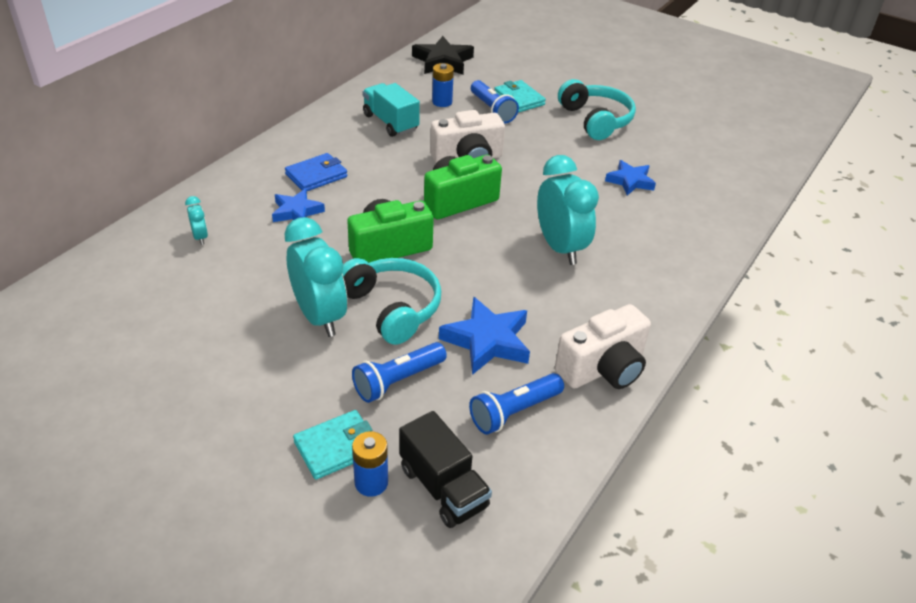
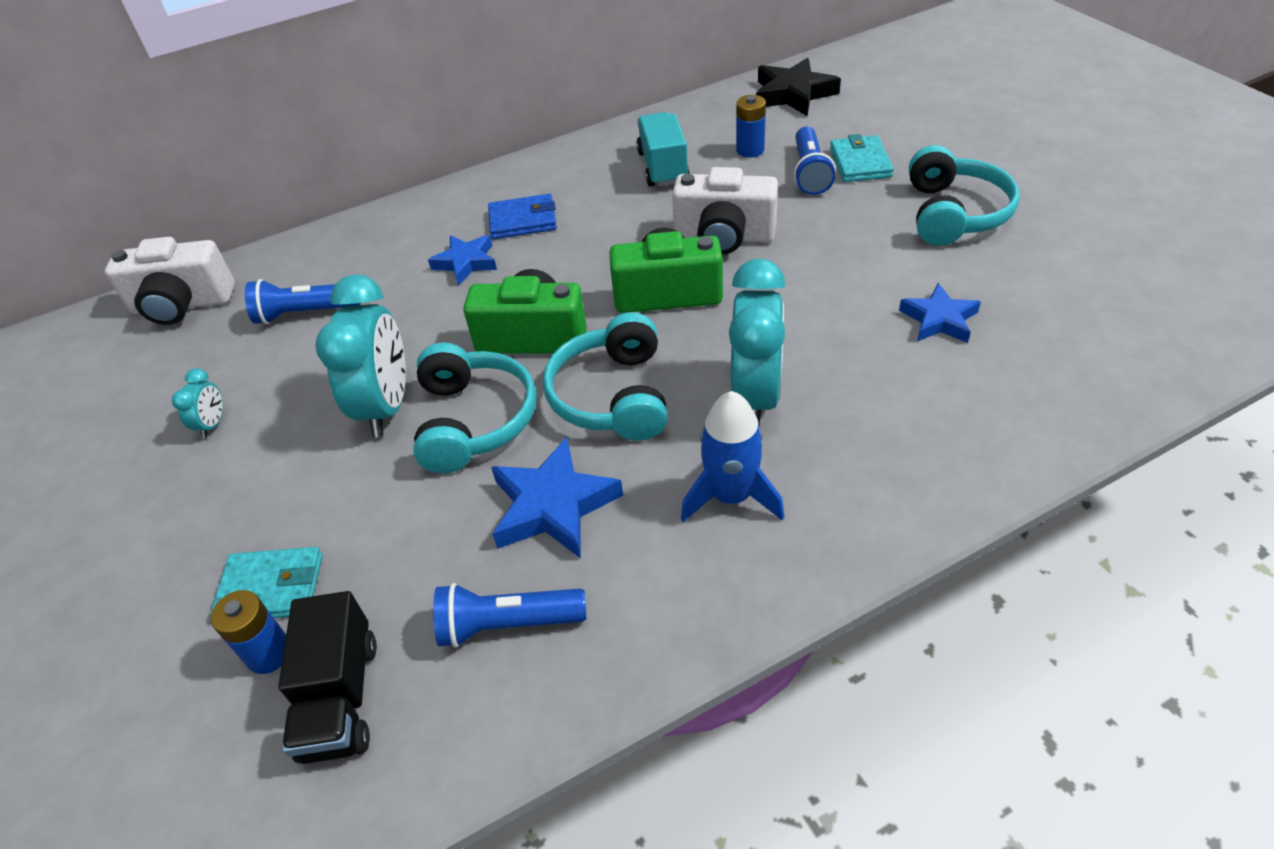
camera: 35 degrees right, 5 degrees up
turquoise clock [185,196,208,245] -> turquoise clock moved to [172,368,223,438]
blue flashlight [352,342,447,403] -> blue flashlight moved to [245,279,361,324]
white camera [555,304,651,389] -> white camera moved to [105,237,235,325]
none -> turquoise headphones [543,312,668,441]
none -> blue rocket [681,391,784,522]

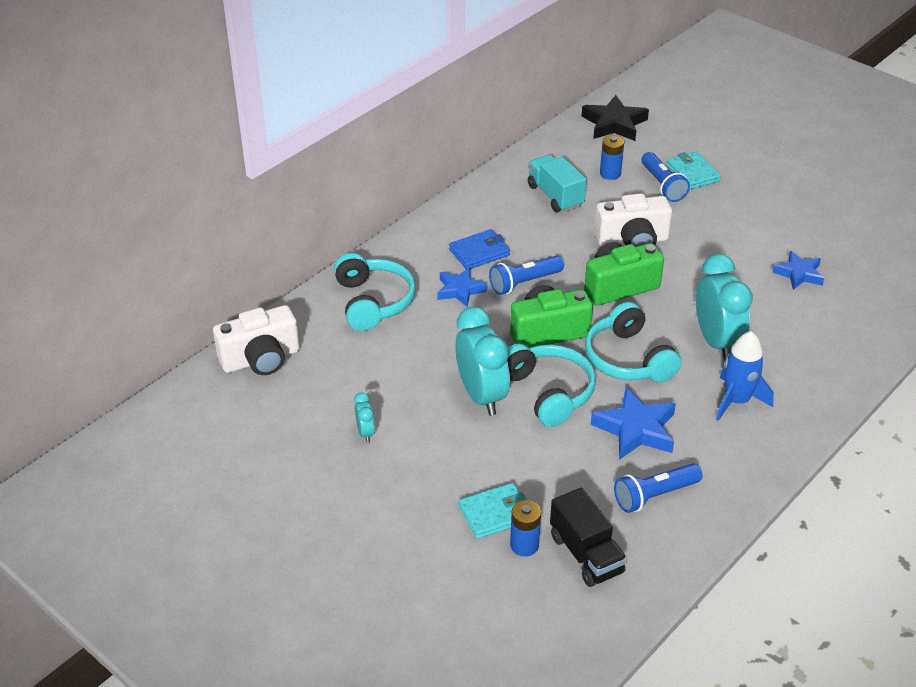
camera: 25 degrees left, 5 degrees down
blue flashlight [245,279,361,324] -> blue flashlight moved to [489,256,564,295]
turquoise headphones [909,145,1020,246] -> turquoise headphones moved to [334,253,416,331]

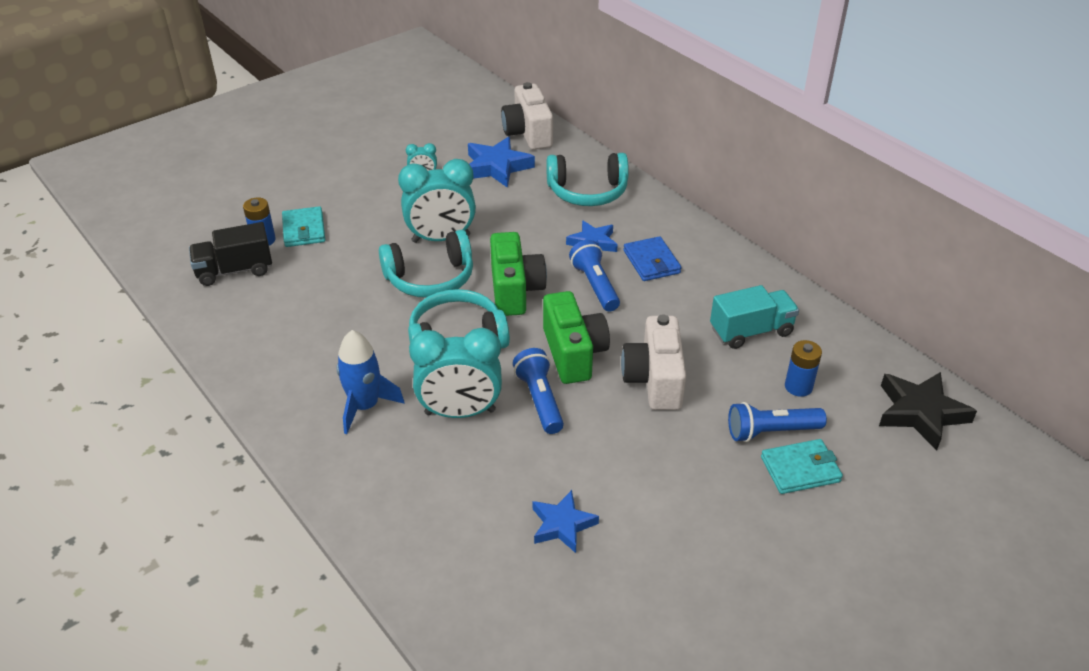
camera: 100 degrees right, 0 degrees up
blue star [591,387,676,460] -> blue star moved to [468,136,535,188]
blue flashlight [614,463,702,513] -> blue flashlight moved to [513,348,564,434]

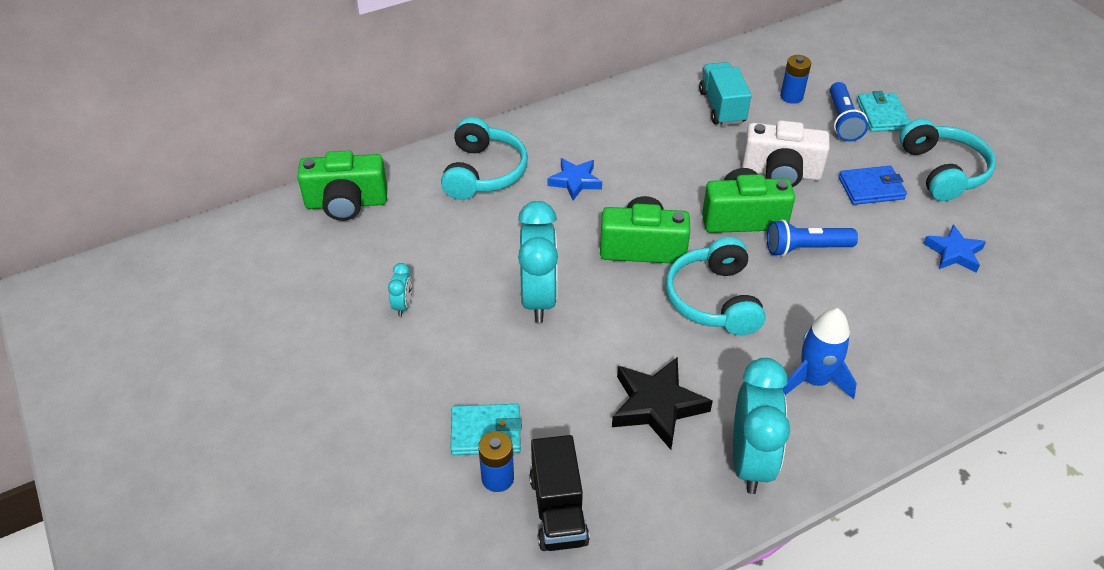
camera: 80 degrees left, 5 degrees up
turquoise headphones [379,230,473,298] -> turquoise headphones moved to [899,119,996,201]
turquoise clock [409,328,502,418] -> turquoise clock moved to [733,358,790,494]
blue star [468,136,535,188] -> none
white camera [501,82,553,150] -> green camera [297,151,388,221]
blue flashlight [569,240,620,312] -> none
blue wallet [623,236,682,281] -> blue wallet moved to [839,166,907,205]
black star [879,372,977,450] -> black star moved to [612,357,713,450]

